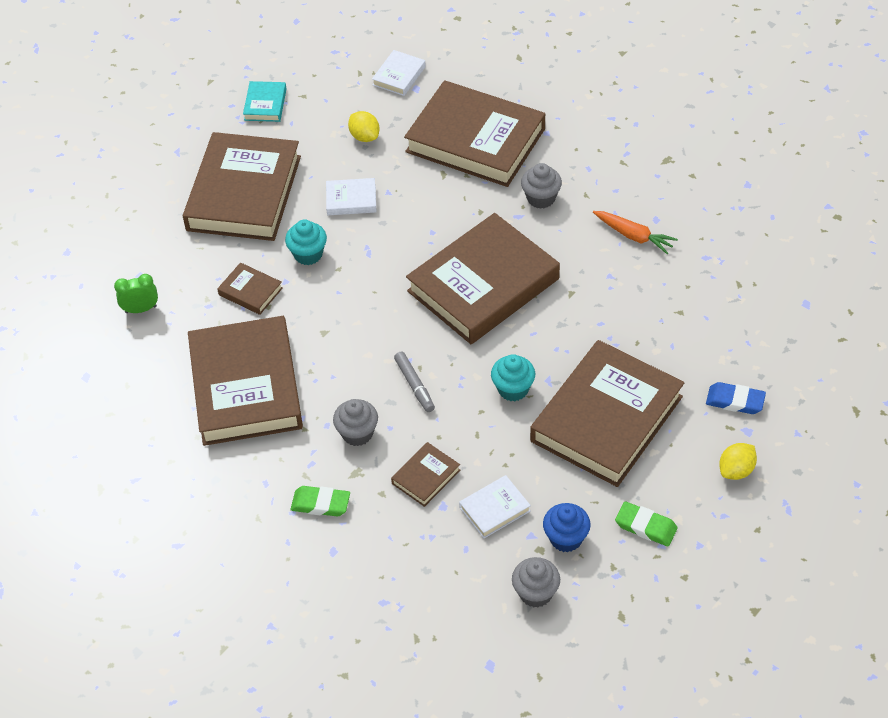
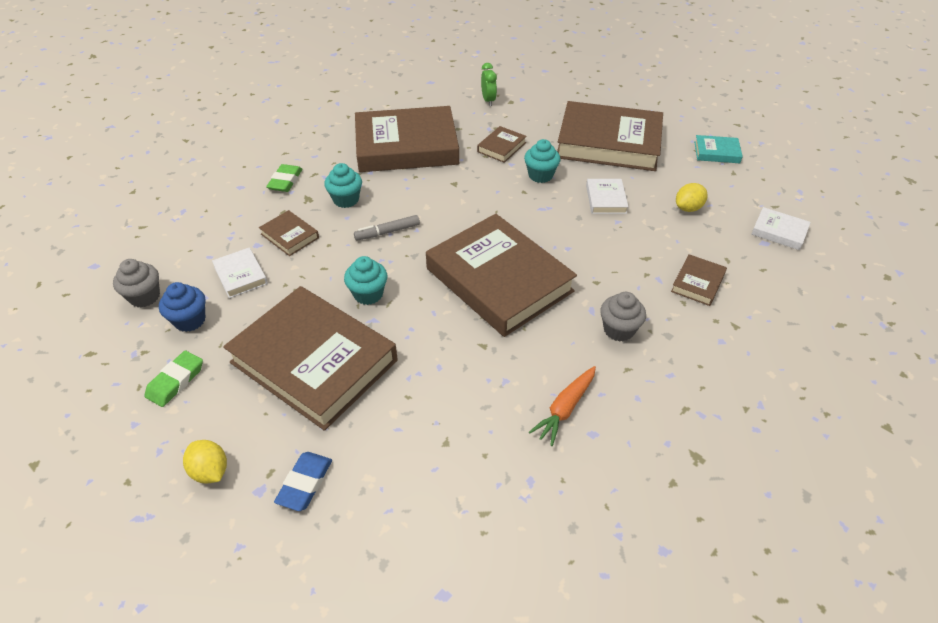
camera: 90 degrees right, 5 degrees down
grey cupcake [333,399,378,446] -> turquoise cupcake [324,163,362,208]
brown book [404,80,545,187] -> brown book [671,254,727,306], size x0.42

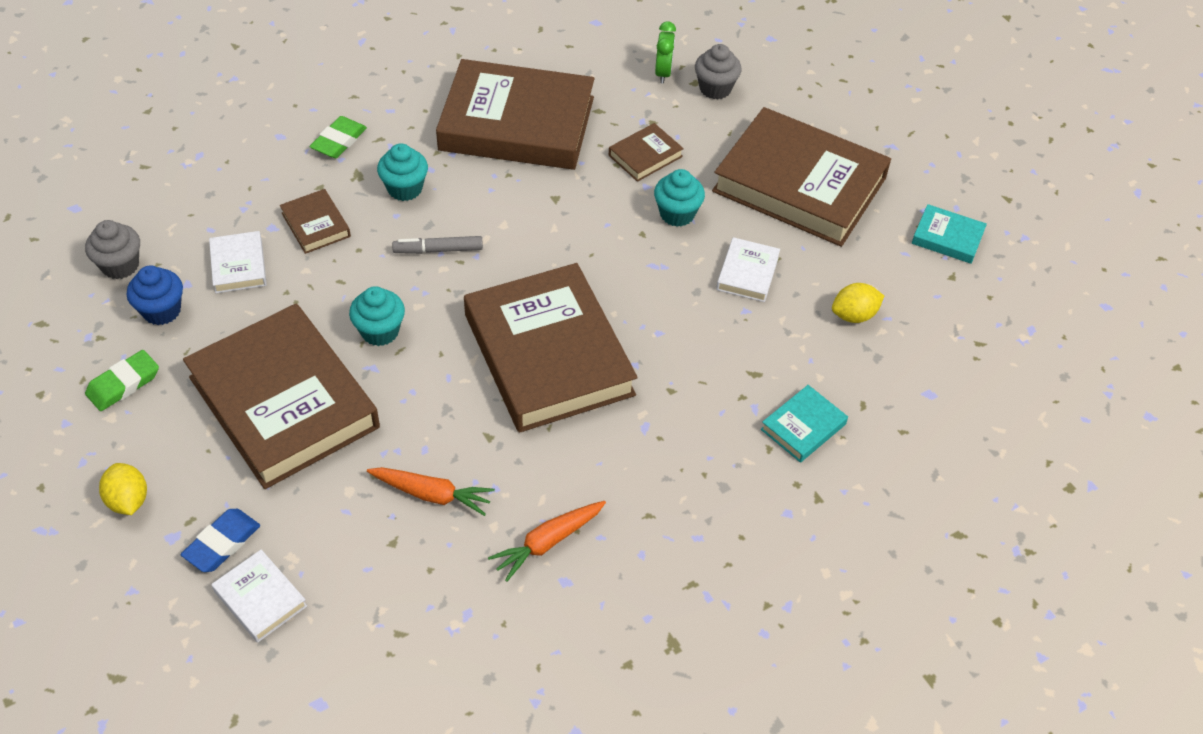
camera: 15 degrees right, 5 degrees up
grey cupcake [600,292,646,342] -> grey cupcake moved to [695,44,742,99]
brown book [671,254,727,306] -> turquoise book [761,385,848,463]
white book [751,207,811,250] -> white book moved to [211,550,307,643]
none -> orange carrot [367,467,495,516]

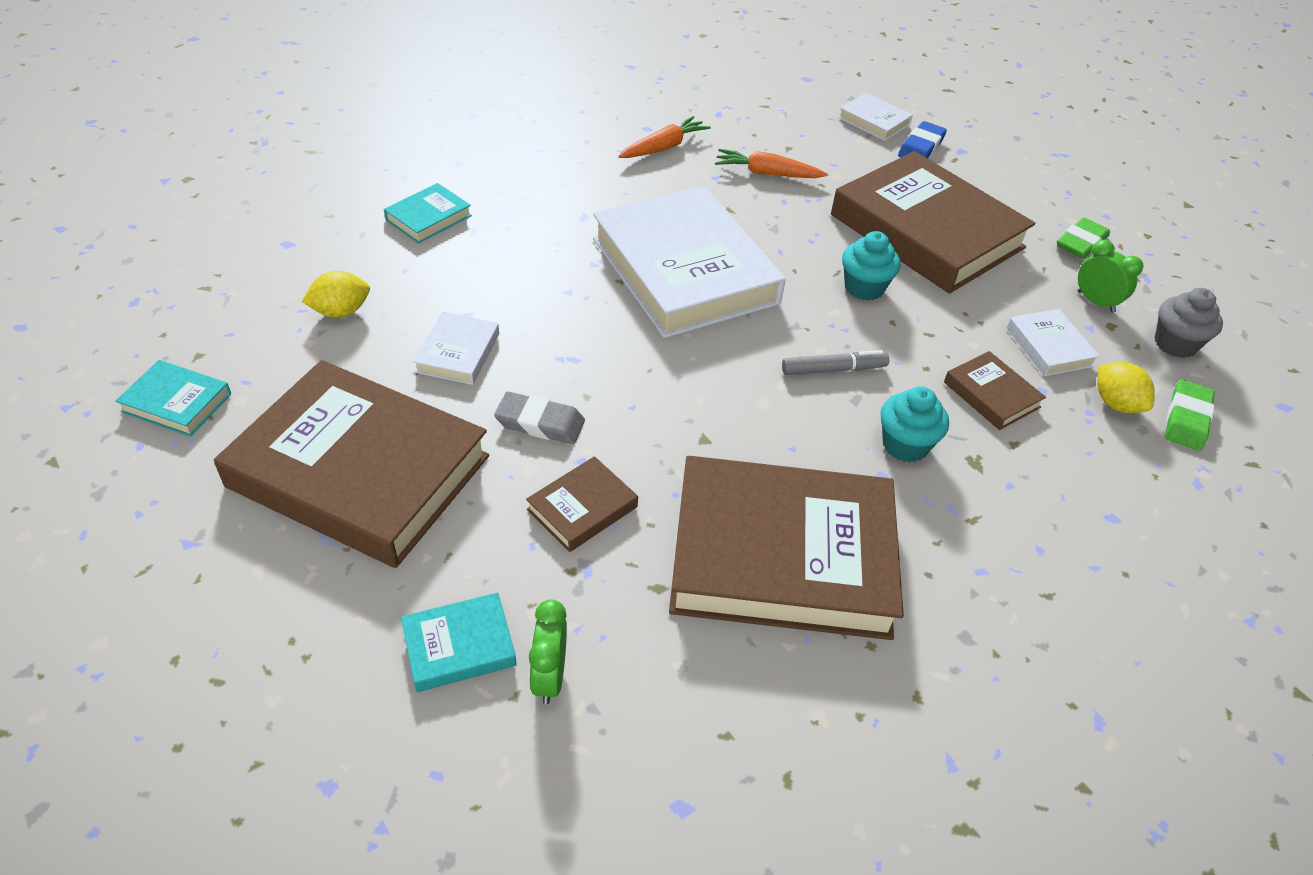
camera: 175 degrees right, 5 degrees down
yellow lemon [99,463,147,515] -> yellow lemon moved to [1097,362,1155,413]
blue cupcake [127,265,183,325] -> green clock [1077,240,1143,313]
green eraser [310,116,367,158] -> green eraser moved to [1165,379,1215,450]
brown book [464,263,638,433] -> white book [593,186,786,338]
turquoise cupcake [654,169,705,227] -> grey eraser [494,391,585,444]
grey cupcake [695,44,742,99] -> turquoise book [401,593,517,692]

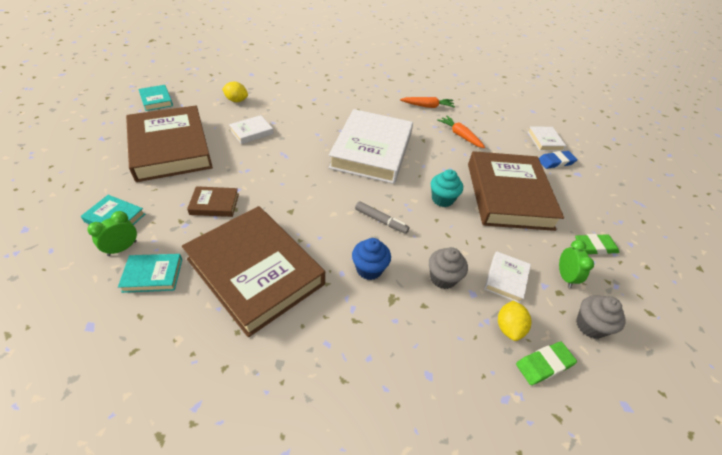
camera: 40 degrees right, 0 degrees up
turquoise book [384,183,472,244] -> turquoise book moved to [118,254,182,293]
grey eraser [494,391,585,444] -> none
turquoise cupcake [880,386,949,462] -> blue cupcake [352,238,391,280]
brown book [944,351,1046,430] -> grey cupcake [429,247,468,289]

